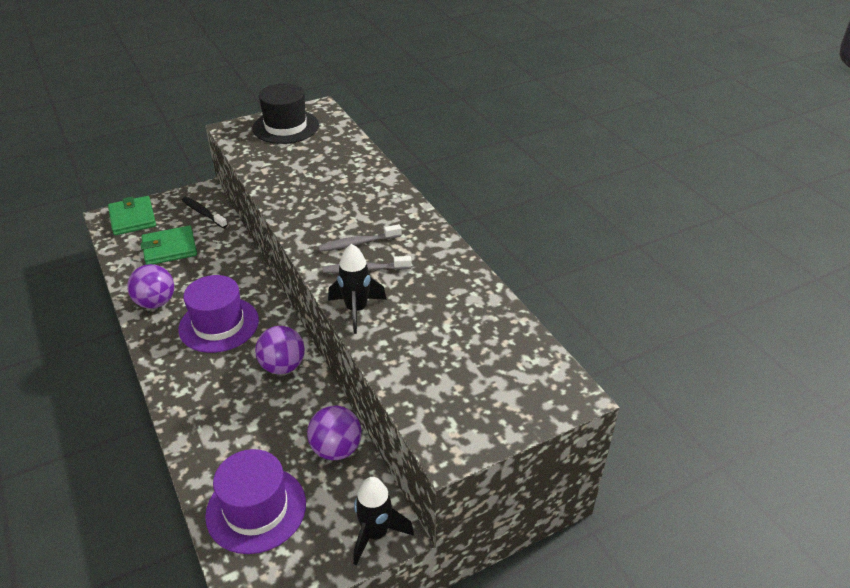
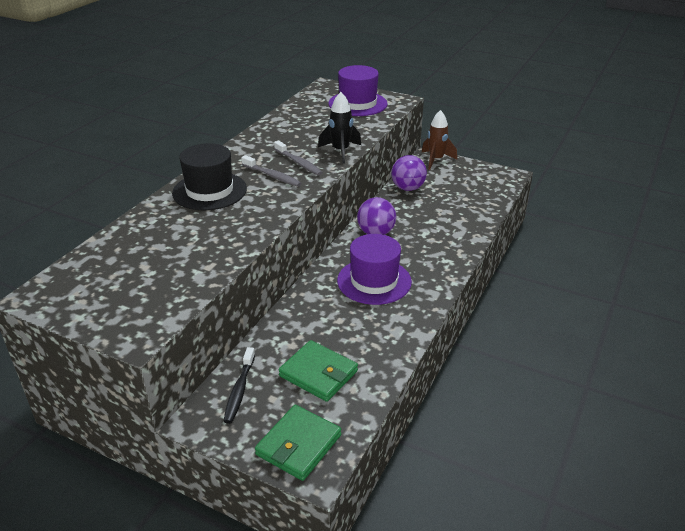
camera: 125 degrees left, 5 degrees down
purple ball [127,264,174,309] -> none
purple hat [205,449,306,554] -> purple hat moved to [328,65,388,116]
black hat [252,83,319,144] -> black hat moved to [172,143,247,210]
black rocket [353,477,414,565] -> brown rocket [422,110,457,170]

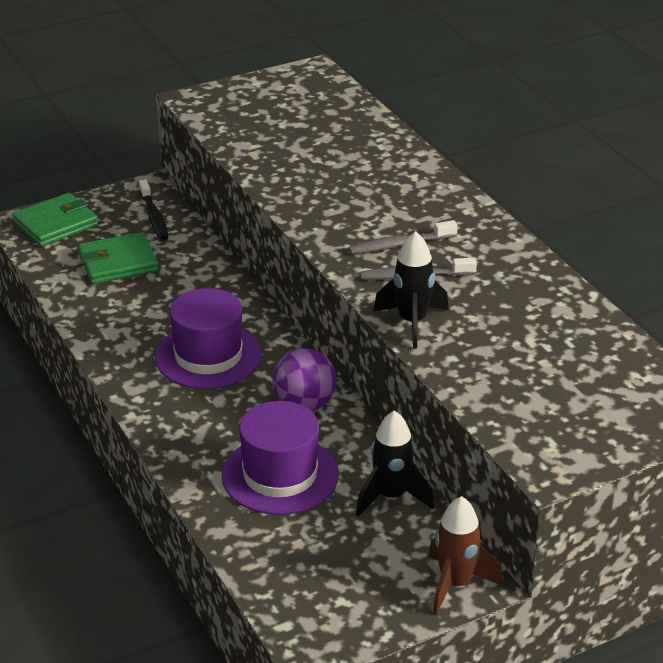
camera: 125 degrees right, 0 degrees up
black hat [172,143,247,210] -> none
black toothbrush [224,347,255,424] -> black toothbrush turned 150 degrees counterclockwise [139,179,169,241]
green wallet [255,405,341,481] -> green wallet turned 75 degrees clockwise [12,193,98,246]
purple hat [328,65,388,116] -> purple hat moved to [222,401,339,515]
purple ball [391,155,427,191] -> black rocket [356,410,434,517]

